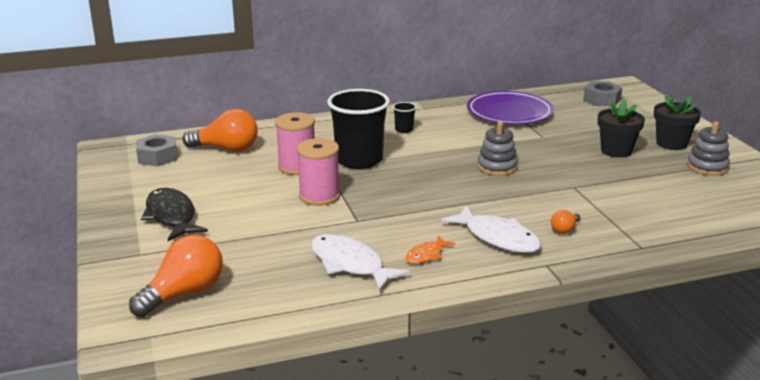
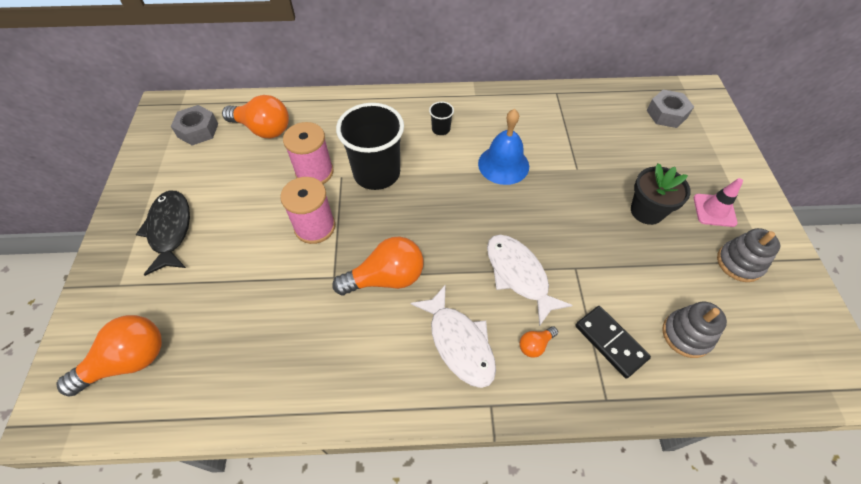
camera: 15 degrees right, 30 degrees up
white fish [311,234,410,292] -> white fish moved to [487,235,573,326]
orange fish [405,236,455,264] -> none
purple plate [467,91,554,125] -> none
grey stacking toy [477,122,518,176] -> grey stacking toy moved to [663,302,727,358]
black flower pot [654,94,701,150] -> pink traffic cone [694,178,743,227]
none -> orange light bulb [332,237,423,295]
none -> blue bell [478,109,529,185]
none -> black domino [575,306,651,378]

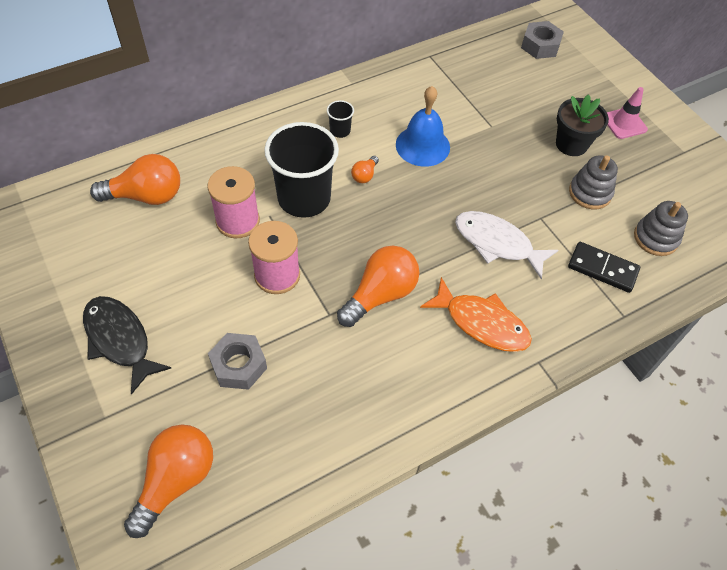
camera: 30 degrees left, 0 degrees up
grey nut [171,105,218,146] -> grey nut moved to [208,333,267,390]
white fish [410,284,496,388] -> orange fish [420,277,532,352]
orange light bulb [519,326,558,358] -> orange light bulb moved to [351,156,379,183]
grey stacking toy [717,228,780,282] -> grey stacking toy moved to [569,155,618,209]

